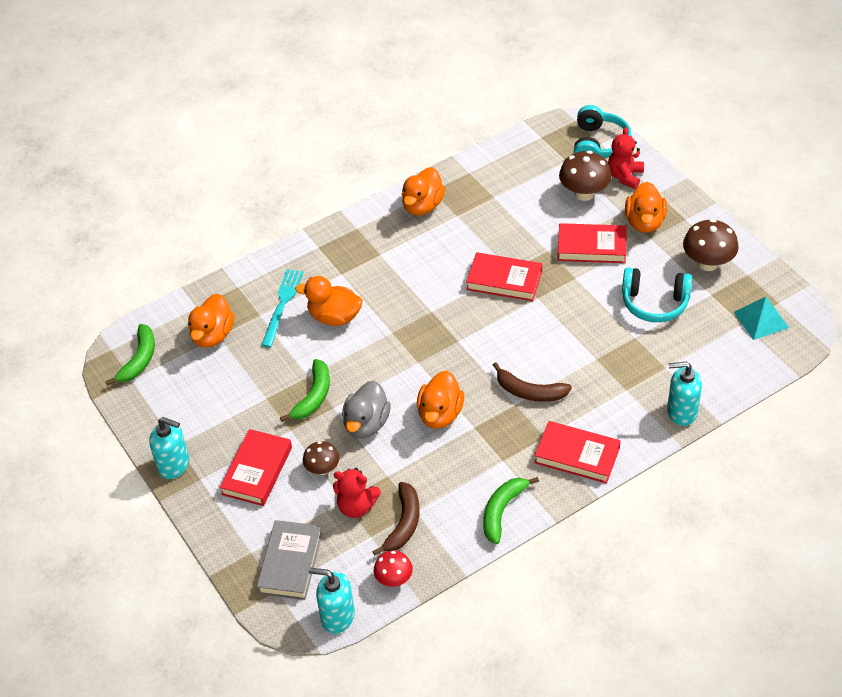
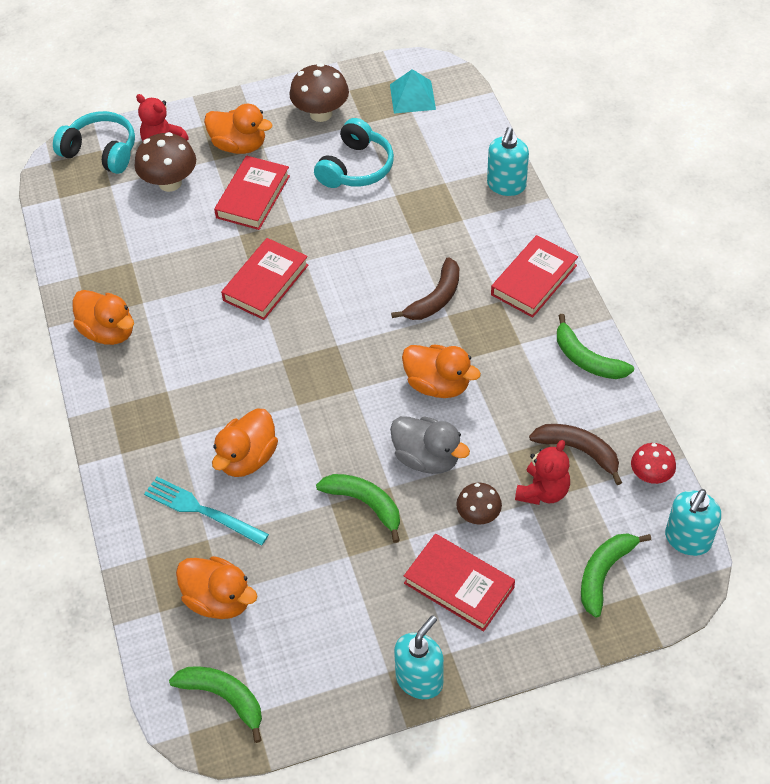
camera: 75 degrees left, 5 degrees up
grey book [256,520,322,600] -> green banana [581,533,651,617]

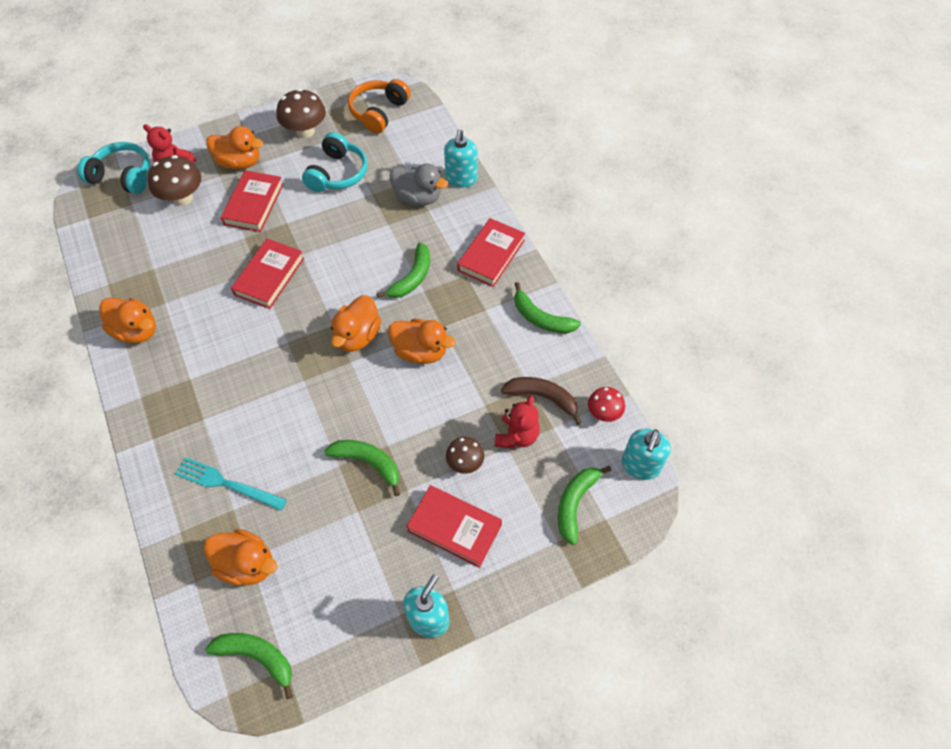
camera: 10 degrees left, 5 degrees up
orange duck [212,408,278,477] -> orange duck moved to [331,295,381,352]
turquoise pyramid [390,69,436,114] -> orange headphones [348,79,411,134]
grey duck [390,416,470,474] -> grey duck moved to [390,164,448,206]
brown banana [391,257,459,320] -> green banana [376,243,430,298]

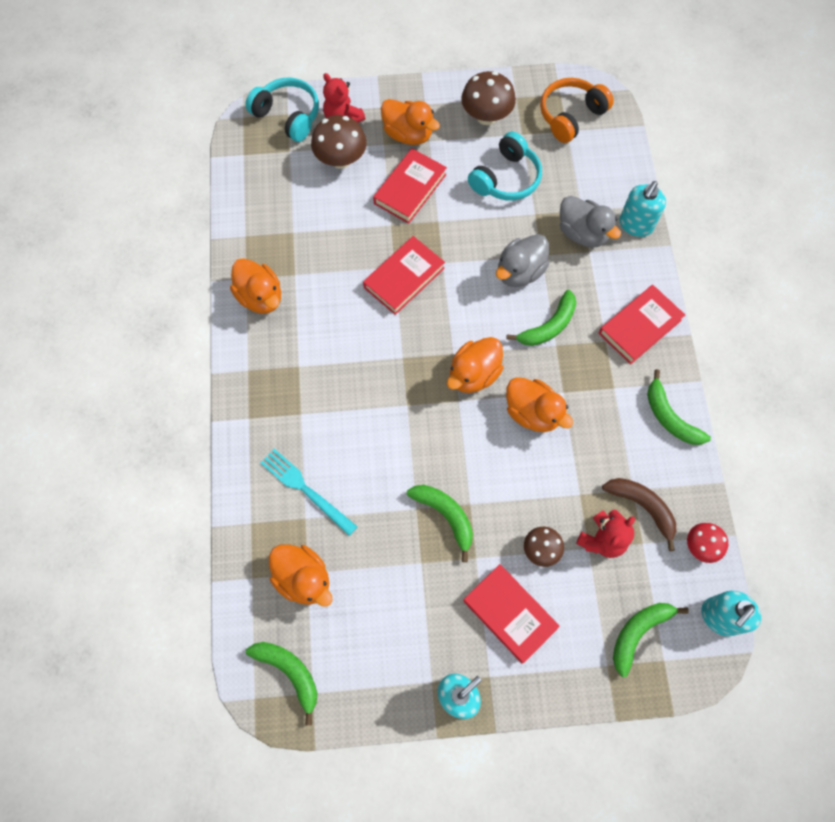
camera: 20 degrees right, 10 degrees up
none -> grey duck [496,234,549,287]

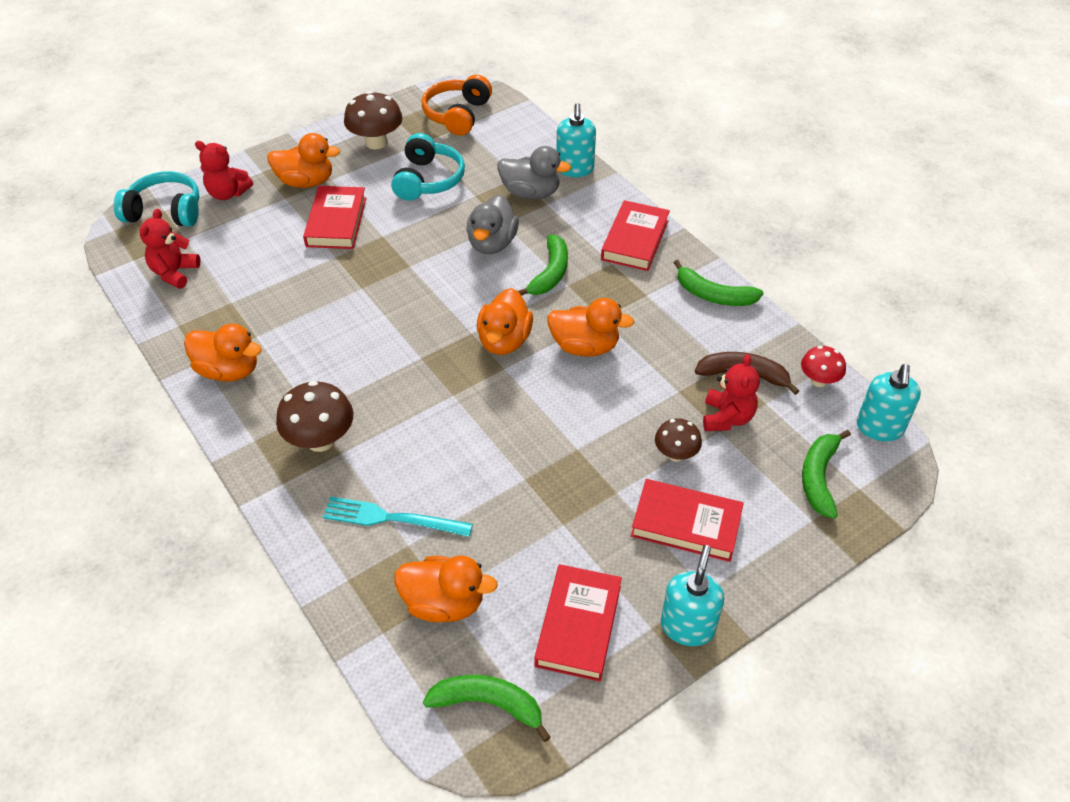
camera: 30 degrees left, 20 degrees down
brown mushroom [311,115,367,169] -> brown mushroom moved to [276,381,353,452]
red book [363,236,445,315] -> red book moved to [534,564,622,682]
green banana [407,485,473,562] -> none
none -> red teddy bear [139,209,200,289]

